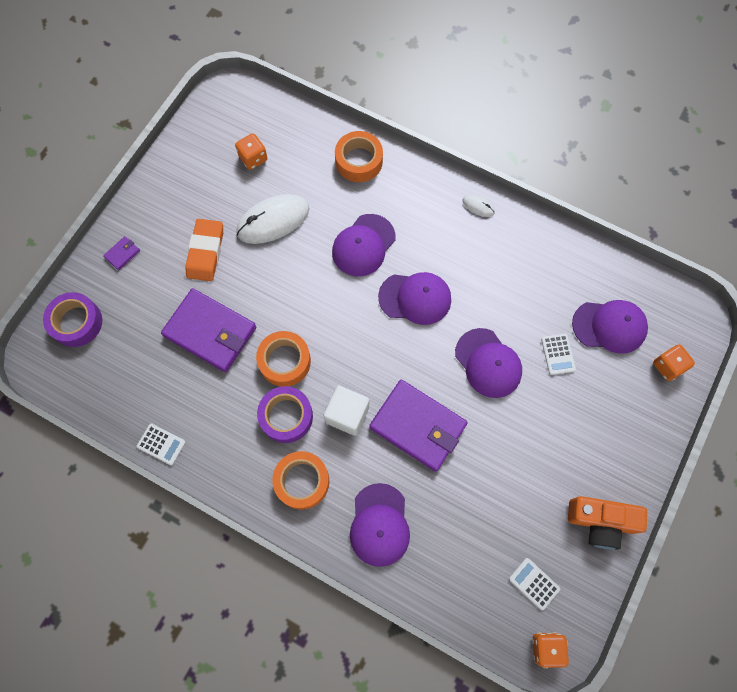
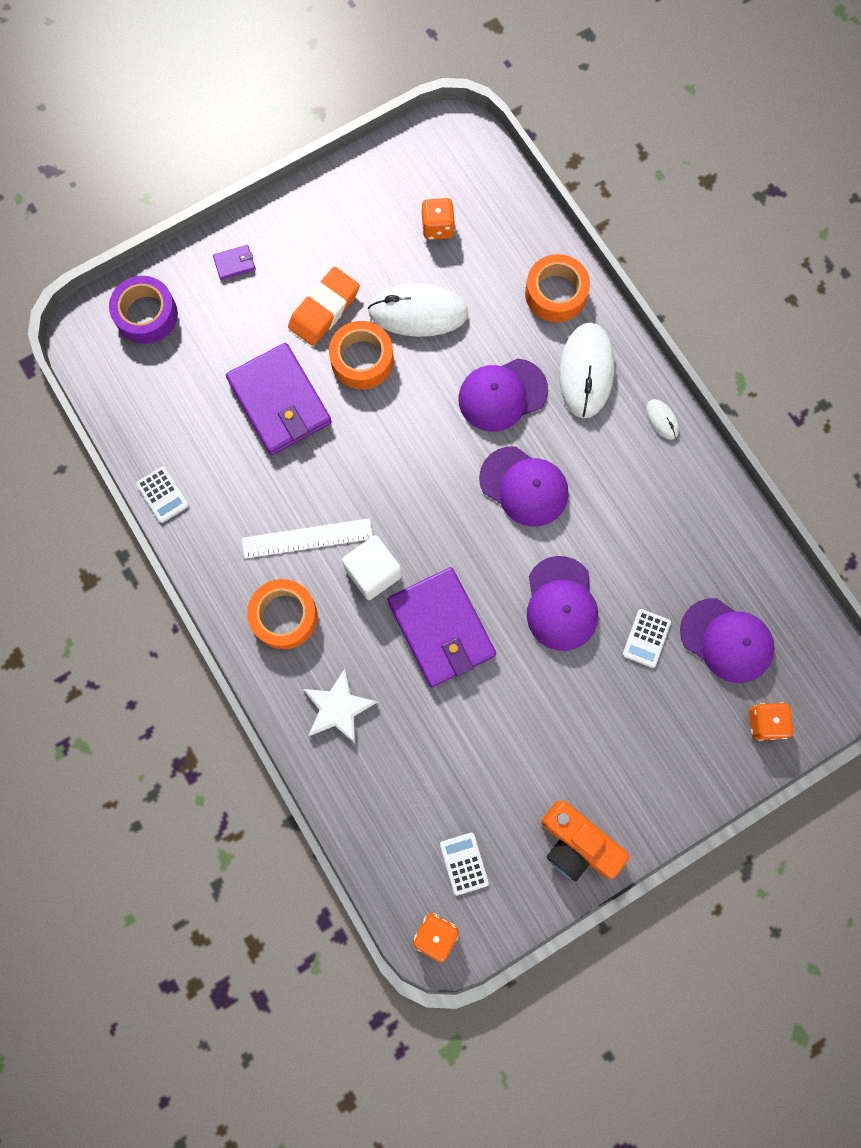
camera: 30 degrees right, 5 degrees up
orange tape [256,331,311,387] -> orange tape moved to [329,321,394,389]
purple tape [257,386,313,443] -> white ruler [242,518,373,559]
purple cap [350,483,410,567] -> white star [303,669,378,743]
none -> white mouse [559,322,614,418]

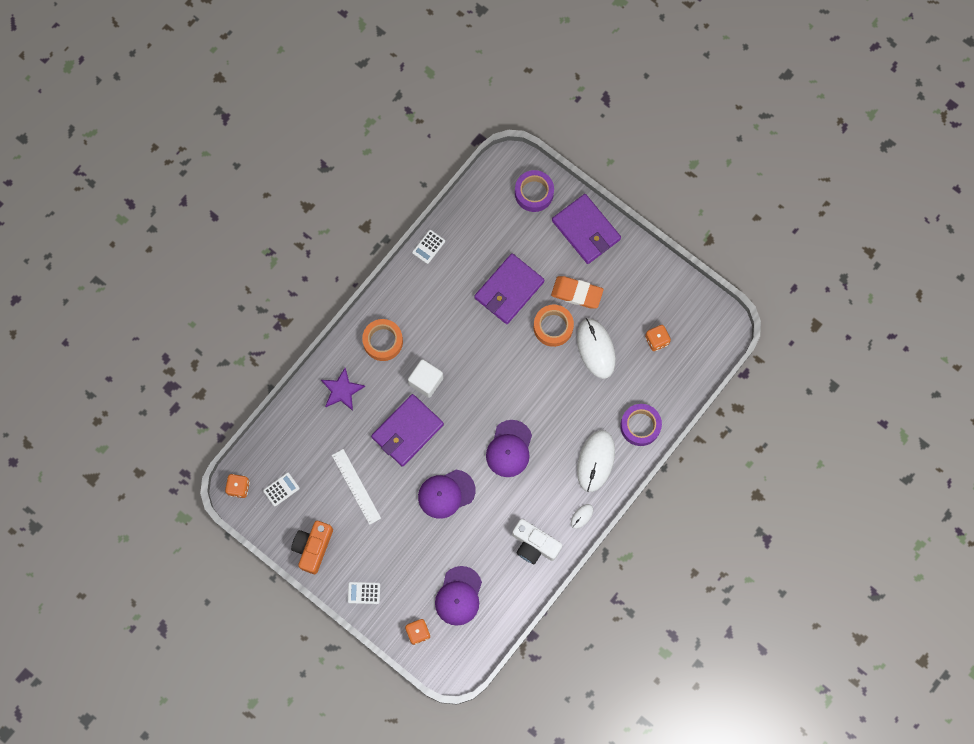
camera: 70 degrees right, 0 degrees up
purple wallet [213,245,256,280] -> purple wallet [552,194,621,264], size x2.50
white ruler [242,518,373,559] -> white ruler moved to [332,449,381,525]
white star [303,669,378,743] -> purple star [321,368,365,411]
purple cap [458,359,548,432] -> none
orange tape [525,254,590,322] -> purple tape [620,404,662,446]
white mouse [559,322,614,418] -> white mouse turned 60 degrees counterclockwise [577,430,615,492]
white calculator [623,609,671,668] -> white calculator moved to [348,582,380,604]
none -> white camera [512,519,563,564]

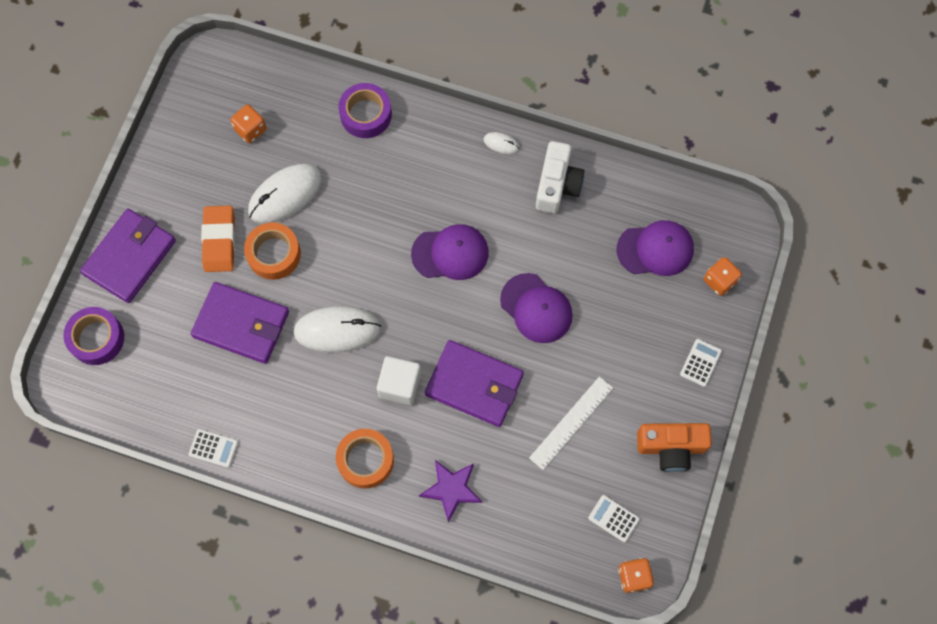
camera: 110 degrees left, 5 degrees down
white calculator [348,582,380,604] -> white calculator turned 135 degrees counterclockwise [680,339,722,387]
white mouse [577,430,615,492] -> white mouse moved to [293,306,381,353]

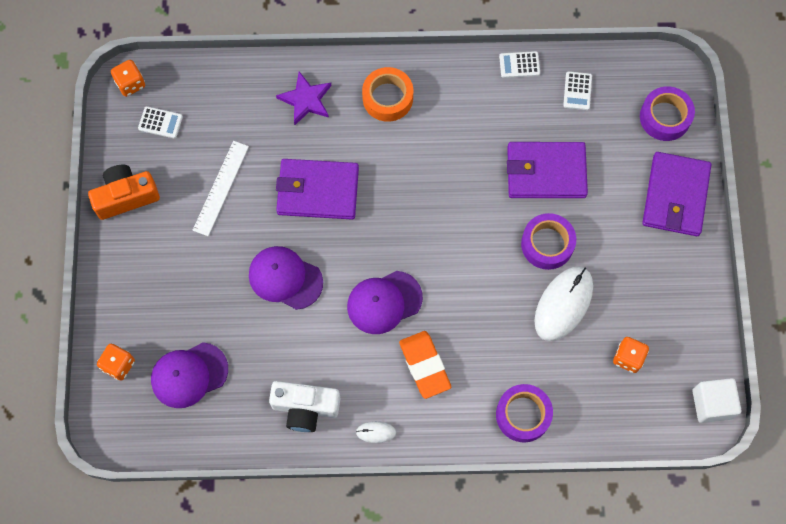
camera: 160 degrees right, 0 degrees up
orange eraser [201,206,235,272] -> orange eraser moved to [399,331,451,399]
orange tape [244,222,301,280] -> purple tape [521,213,576,270]
white mouse [293,306,381,353] -> none
white cube [377,356,421,405] -> white cube moved to [693,378,742,423]
white camera [536,141,584,213] -> white camera turned 75 degrees counterclockwise [269,381,341,432]
white calculator [680,339,722,387] -> white calculator moved to [563,71,592,110]

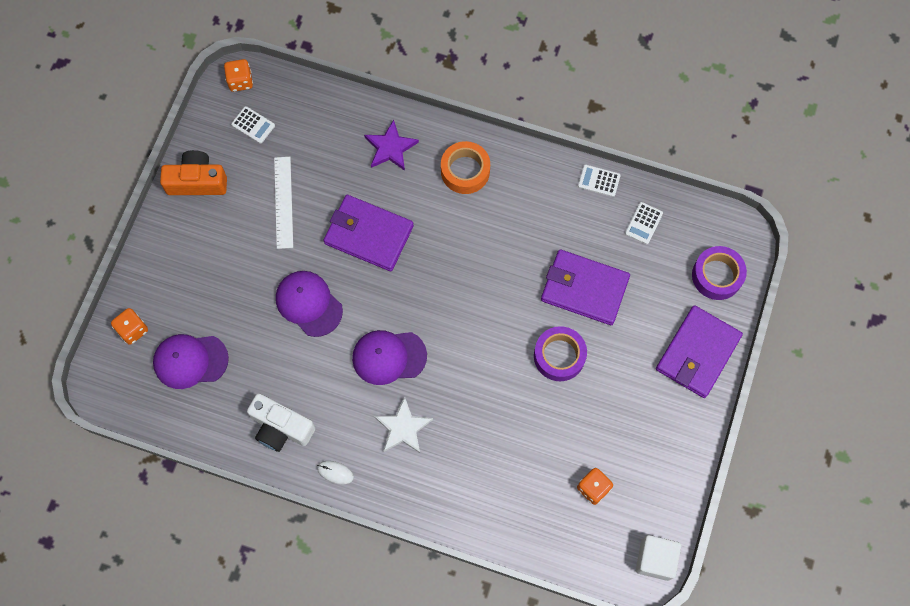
camera: 20 degrees right, 0 degrees up
white ruler [193,141,249,236] -> white ruler turned 45 degrees counterclockwise [274,157,293,249]
orange eraser [399,331,451,399] -> white star [374,397,433,453]
purple tape [496,384,553,442] -> none
white mouse [534,266,593,341] -> none

